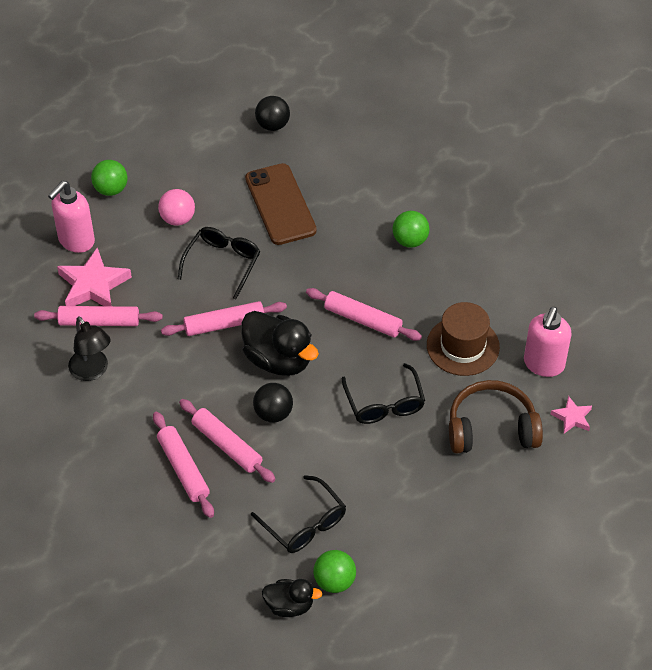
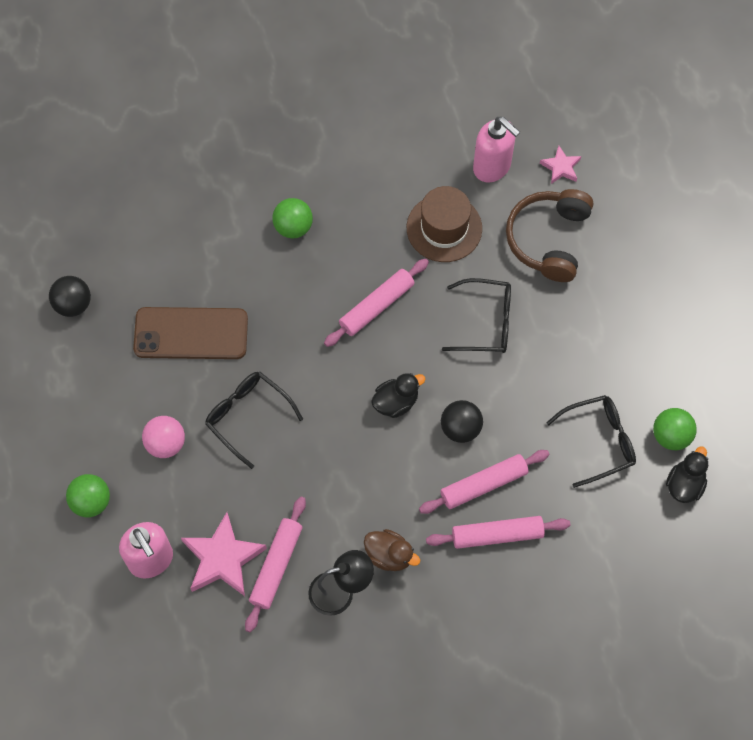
camera: 70 degrees left, 15 degrees up
pink rolling pin [161,301,287,336] -> none
black duck [241,311,319,376] -> black duck [371,373,426,418], size x0.58
none -> brown duck [364,529,420,571]

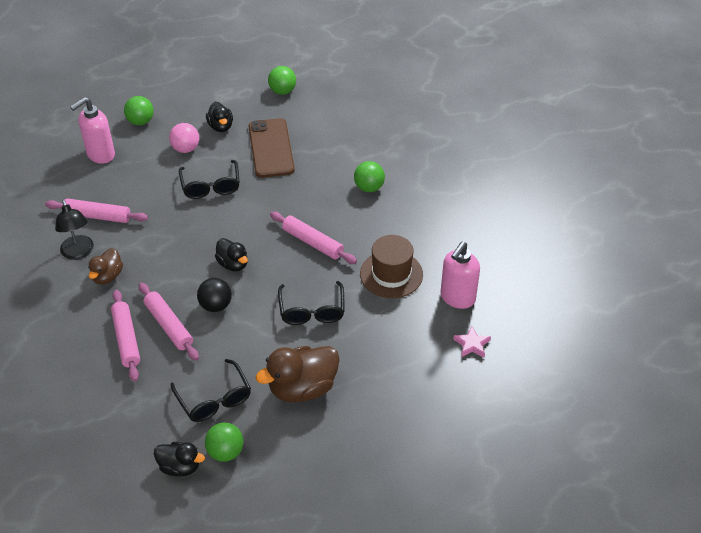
camera: 80 degrees right, 20 degrees down
black ball [49,276,91,317] -> green ball [268,66,296,95]
pink star [181,512,267,596] -> none
black glasses [205,372,303,469] -> black glasses turned 135 degrees clockwise [179,160,240,199]
brown headphones [506,189,593,282] -> none
none -> black duck [206,102,233,132]
none -> brown duck [256,346,340,403]

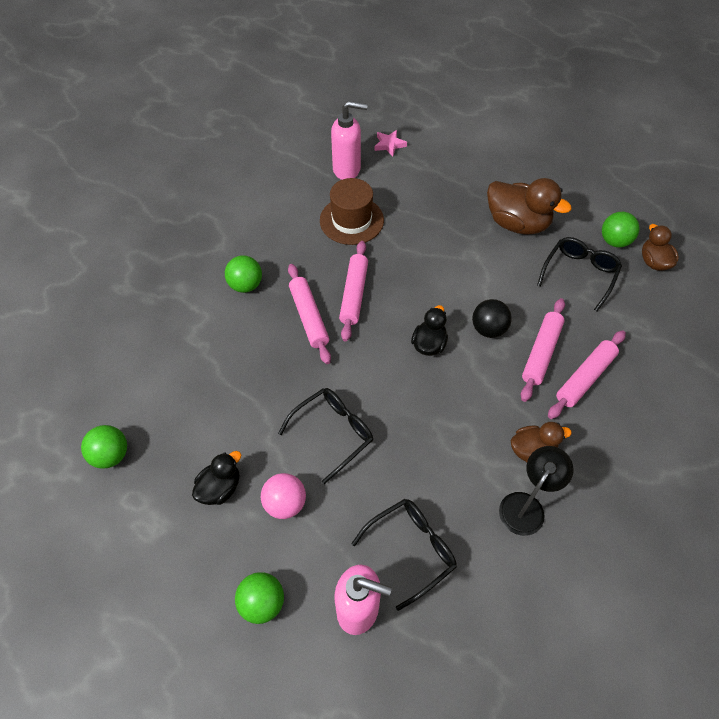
camera: 120 degrees left, 10 degrees up
pink rolling pin [45,198,148,223] -> pink rolling pin moved to [288,264,331,364]
black duck [154,442,205,476] -> brown duck [642,224,679,271]
brown phone [249,118,295,178] -> none
black glasses [278,281,345,325] -> black glasses moved to [352,499,457,611]

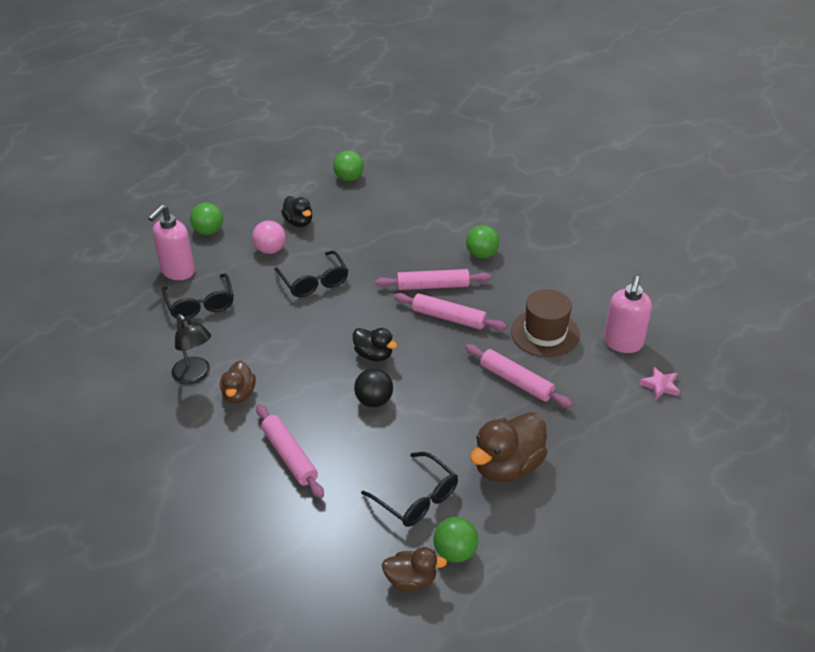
camera: 105 degrees right, 15 degrees down
pink rolling pin [521,298,565,402] -> pink rolling pin moved to [465,344,572,407]

